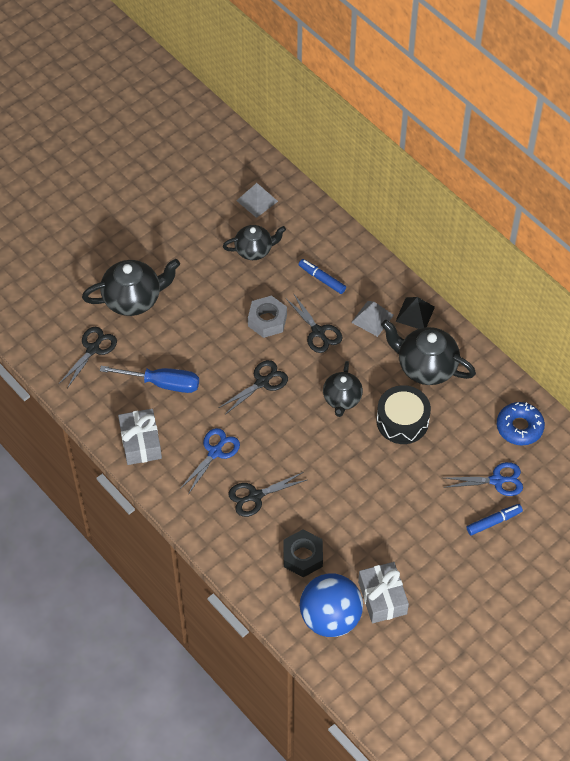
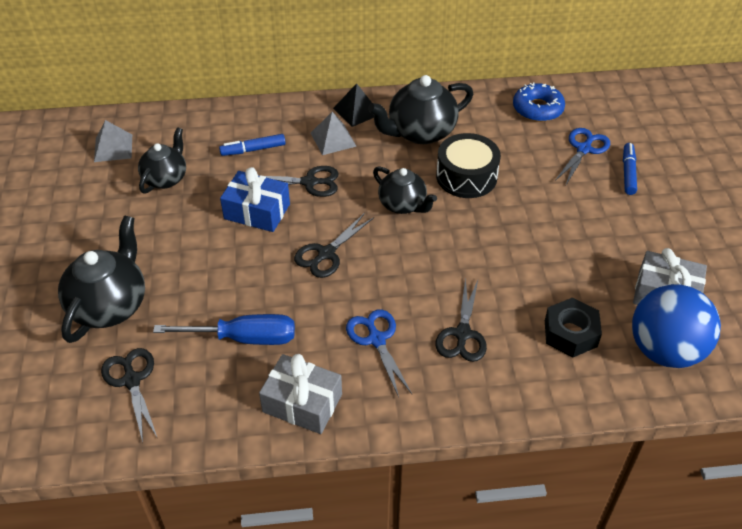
camera: 55 degrees left, 10 degrees down
blue screwdriver [100,366,199,393] -> blue screwdriver turned 45 degrees clockwise [153,314,295,345]
black scissors [219,360,288,415] -> black scissors turned 135 degrees counterclockwise [294,213,374,278]
grey nut [248,296,287,338] -> blue gift [220,167,290,232]

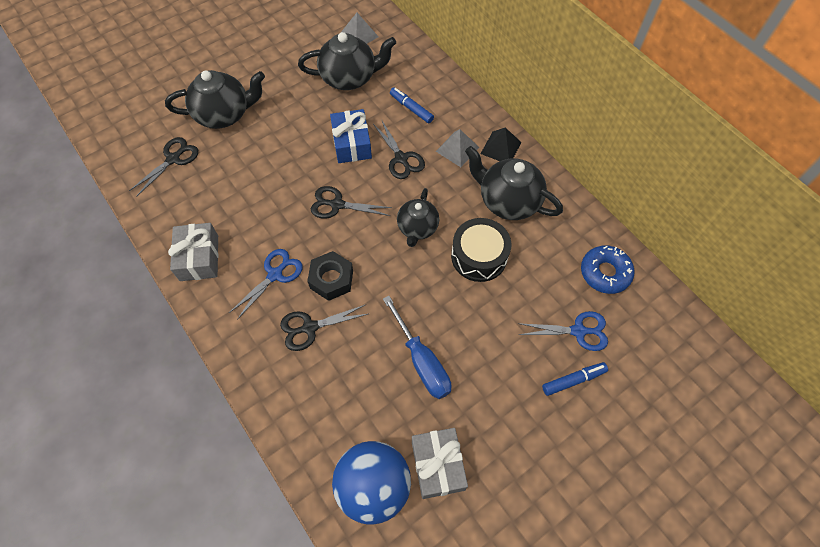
camera: 60 degrees right, 15 degrees up
black teapot [138,127,186,193] -> black teapot [298,32,396,90], size x1.54
blue screwdriver [153,314,295,345] -> blue screwdriver moved to [383,296,451,399]
black nut [545,298,602,357] -> black nut moved to [307,251,353,301]

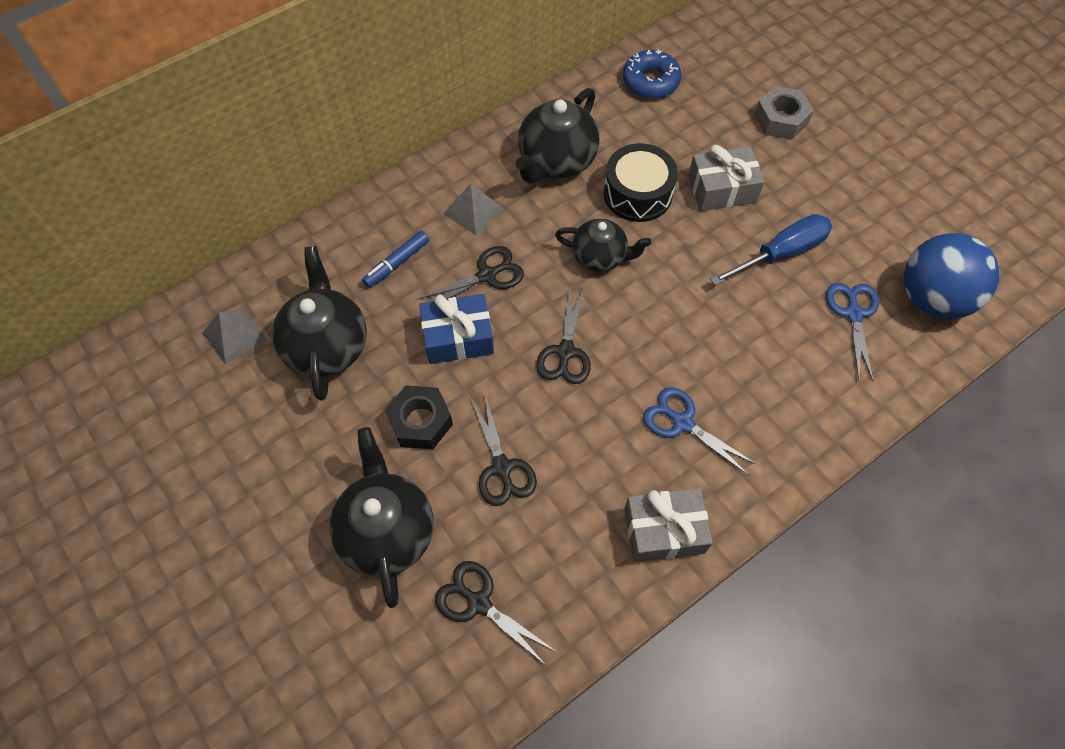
camera: 90 degrees left, 0 degrees up
black scissors [280,305,368,351] -> black scissors moved to [471,395,537,506]
black nut [307,251,353,301] -> black nut moved to [385,385,453,449]
grey gift [412,428,468,499] -> grey gift moved to [688,145,765,211]
black pyramid [481,127,521,161] -> none
blue scissors [518,311,608,351] -> blue scissors moved to [826,283,879,382]
blue marker [542,362,608,396] -> grey nut [754,86,814,140]

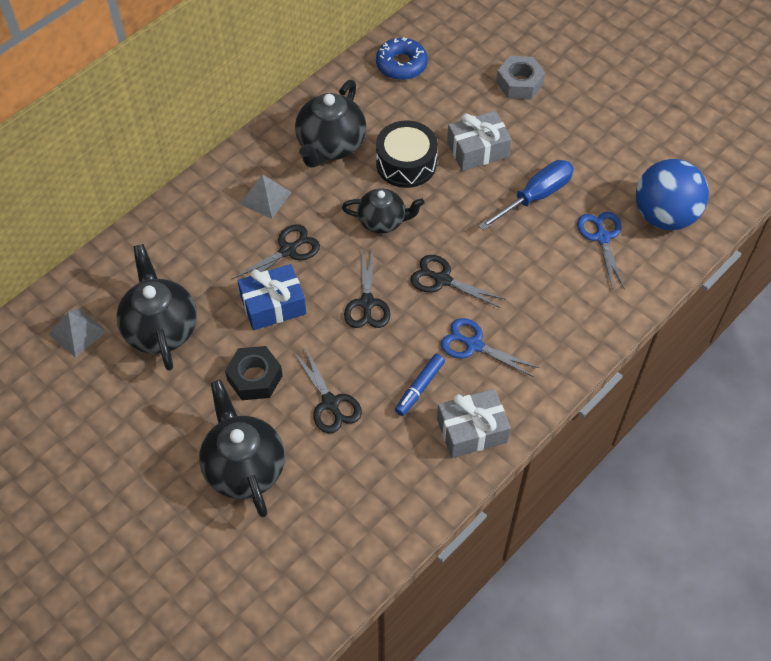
camera: 10 degrees left, 5 degrees down
blue marker [362,231,429,288] -> blue marker moved to [395,354,445,416]
black scissors [435,561,555,665] -> black scissors moved to [410,255,506,308]

